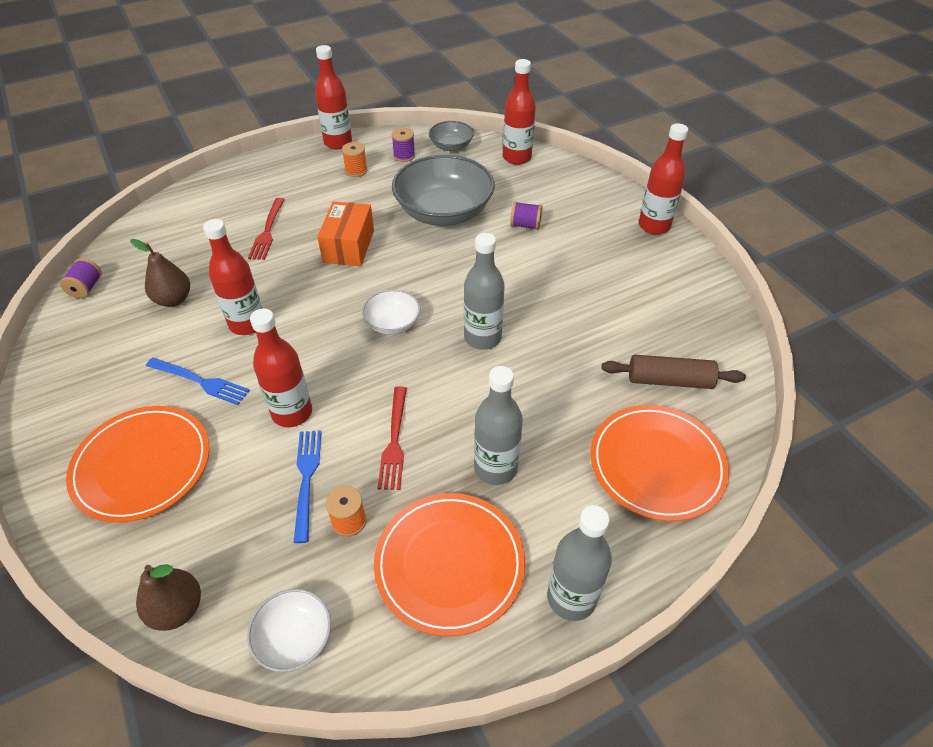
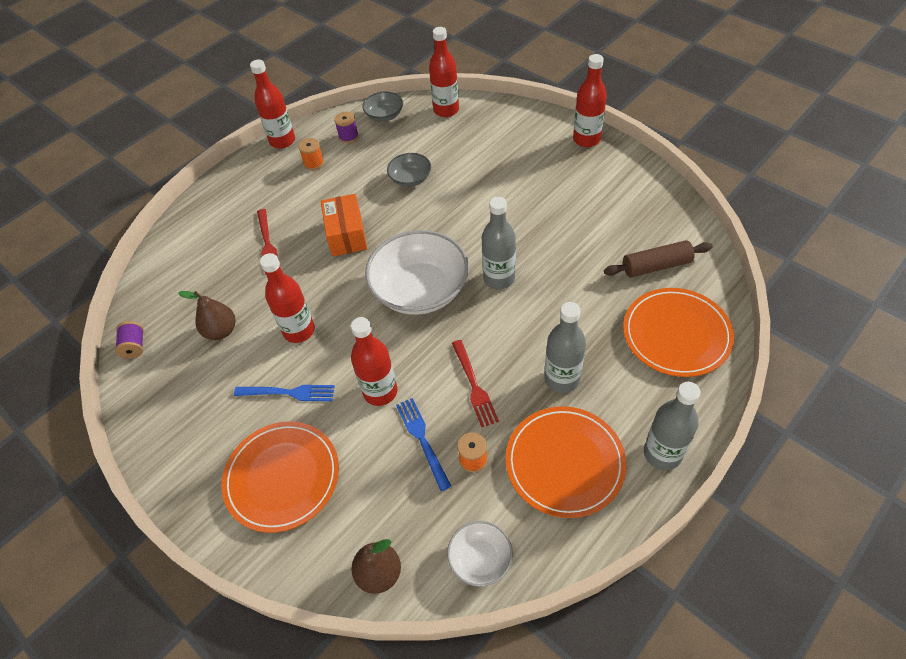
camera: 15 degrees left, 5 degrees up
white bowl [362,289,420,334] -> white bowl [365,230,469,315], size x2.02
grey bowl [392,155,495,226] -> grey bowl [387,153,431,187], size x0.50
purple spool [510,201,542,230] -> none

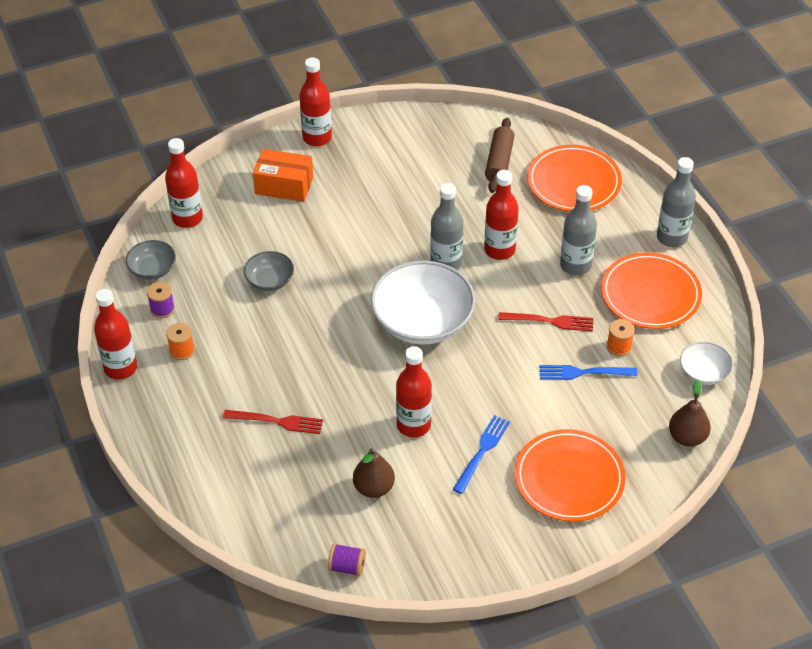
camera: 70 degrees left, 5 degrees down
orange box [321,194,367,256] -> orange box moved to [253,149,313,202]
red bottle [351,317,397,406] -> red bottle moved to [484,170,519,260]

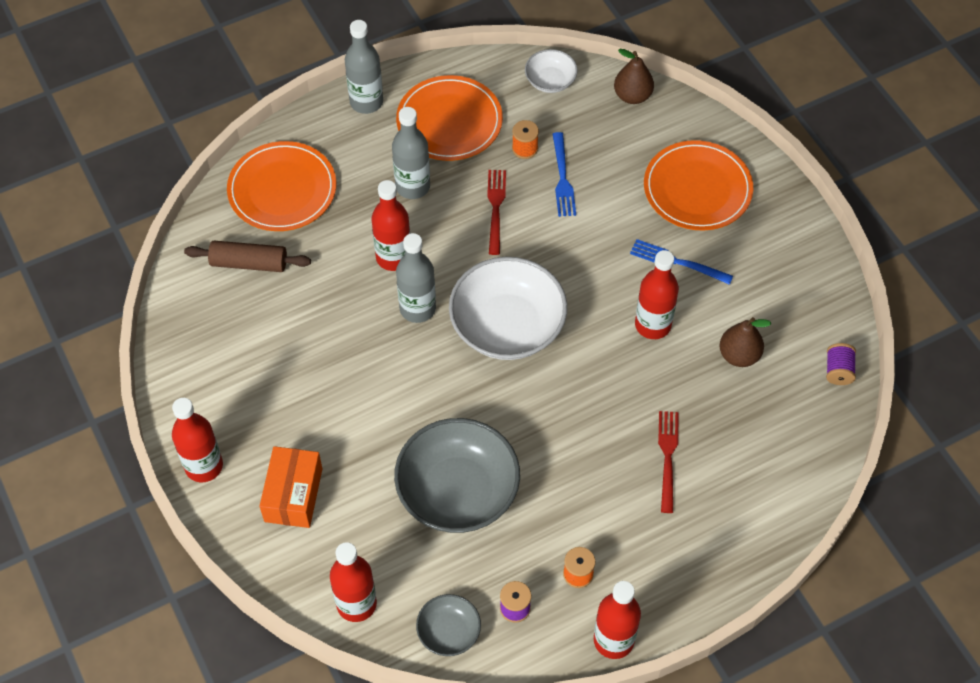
camera: 95 degrees left, 10 degrees up
grey bowl [244,251,294,291] -> grey bowl [394,418,520,533], size x2.02

